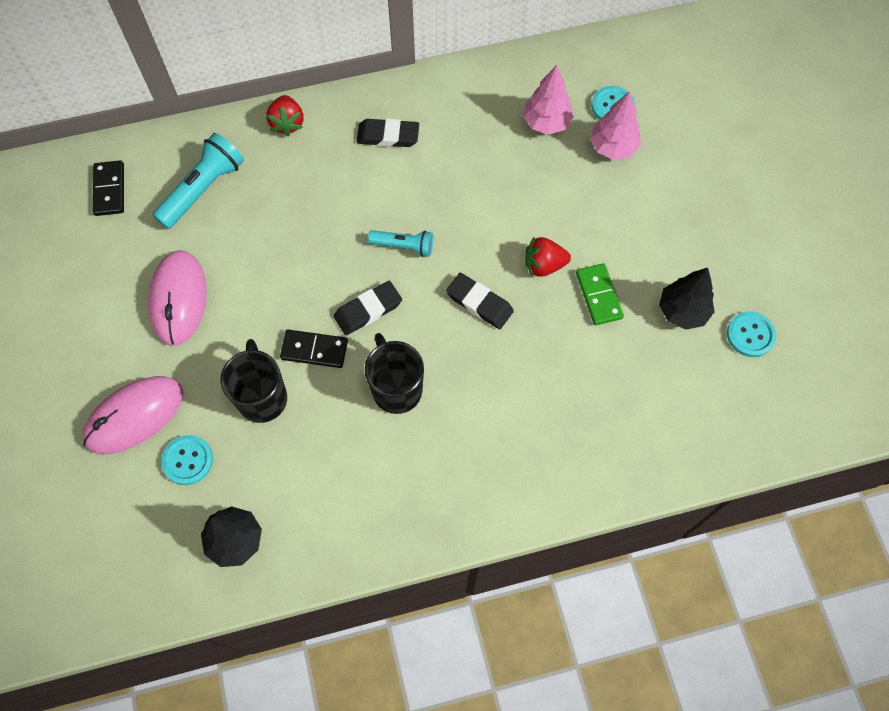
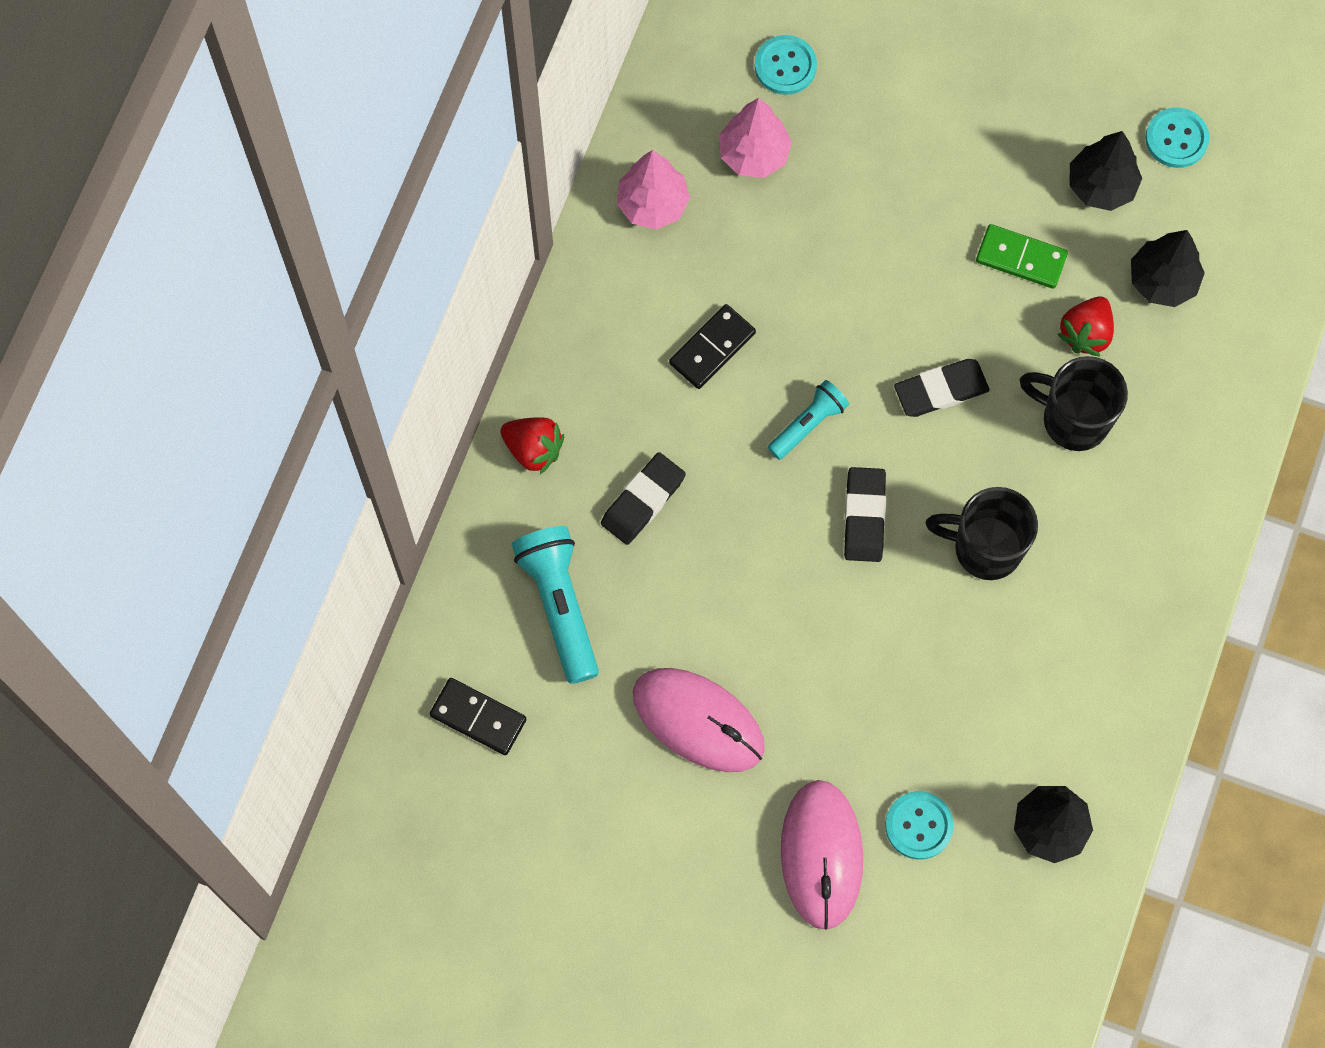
camera: 55 degrees left, 5 degrees up
black mug [221,339,287,423] -> black mug moved to [1020,356,1128,451]
black domino [280,330,348,368] -> black domino moved to [669,304,756,389]
black eraser [357,119,419,147] -> black eraser moved to [601,452,686,545]
red strawberry [525,236,571,277] -> red strawberry moved to [1057,296,1114,356]
pink tree [590,91,641,160] -> pink tree moved to [617,150,690,230]
none -> black tree [1131,230,1205,307]

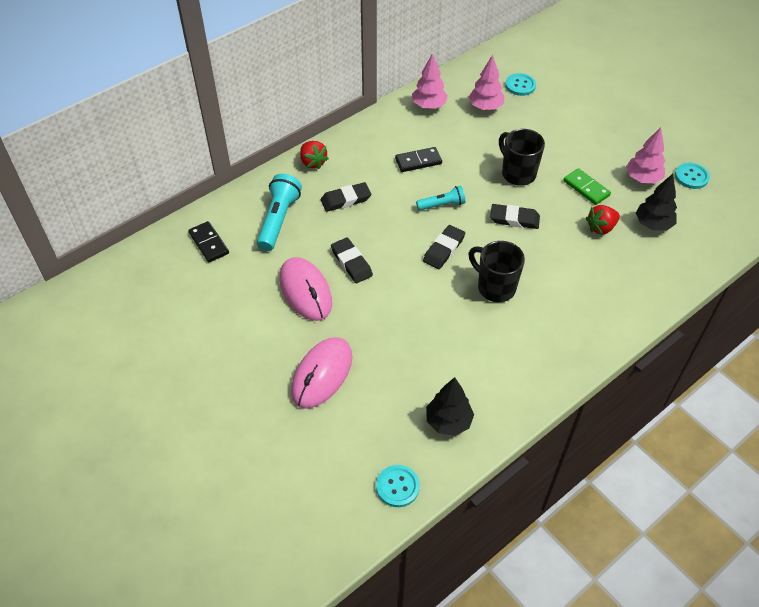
camera: 30 degrees right, 20 degrees down
turquoise button [885,791,954,860] -> turquoise button moved to [376,465,420,507]
black mug [1020,356,1128,451] -> black mug moved to [499,129,545,186]
black tree [1069,131,1142,211] -> pink tree [626,127,665,183]
none -> black eraser [331,237,373,283]

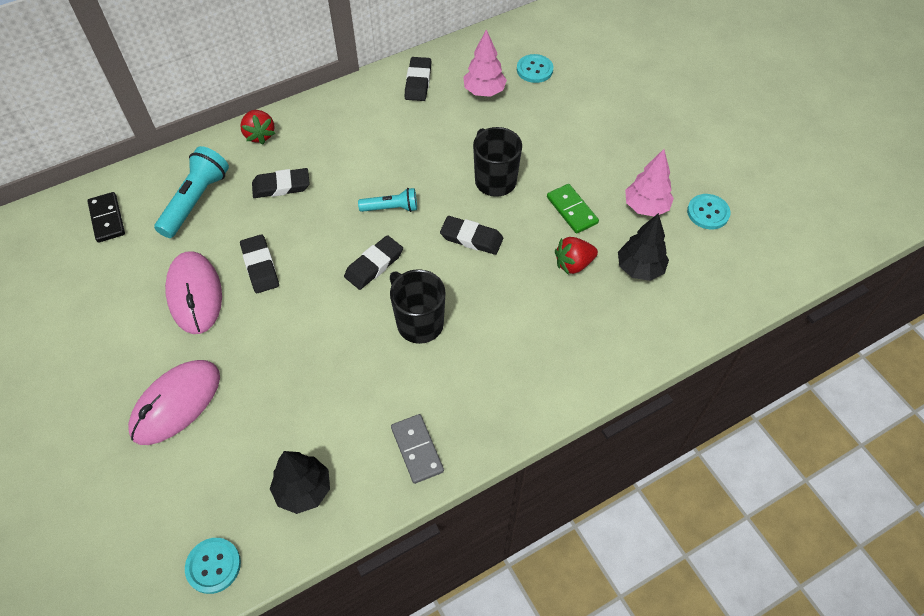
camera: 10 degrees right, 5 degrees up
black domino [395,147,442,172] -> none
pink tree [412,53,448,109] -> black eraser [405,57,431,101]
none -> grey domino [391,414,444,484]

